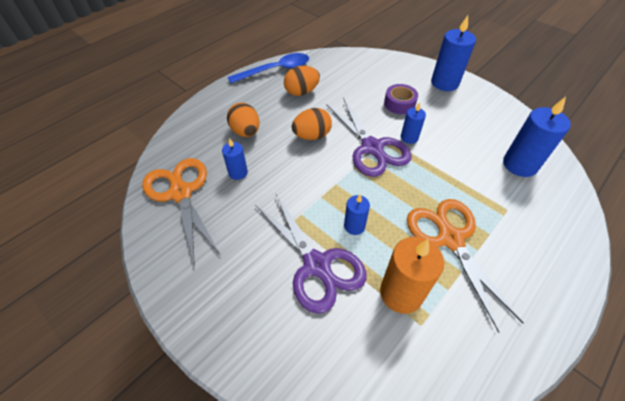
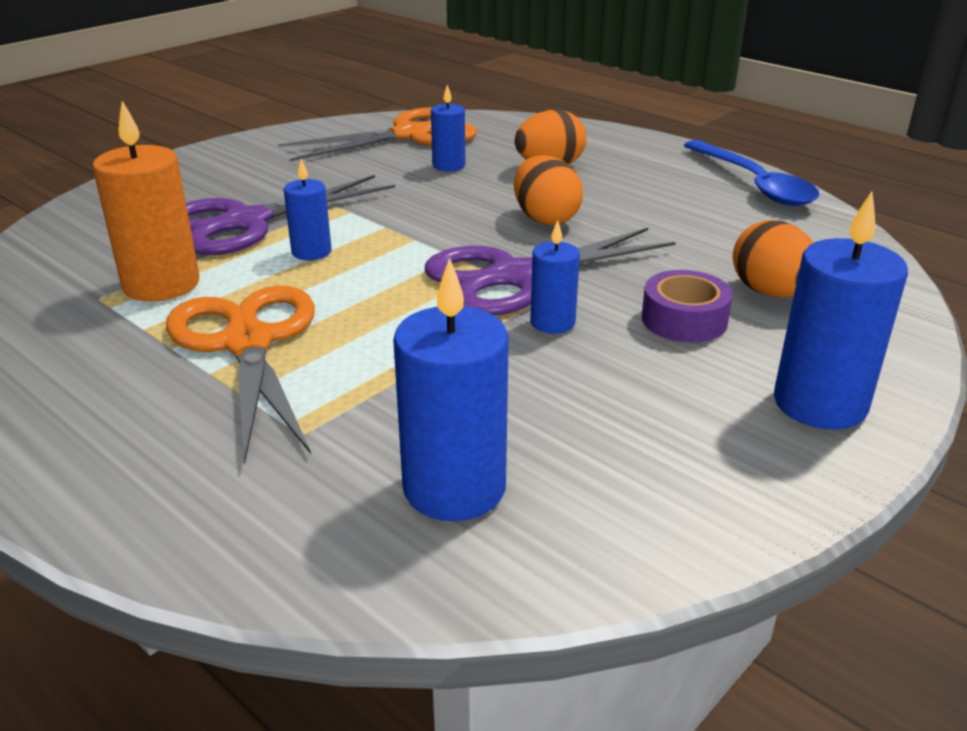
camera: 90 degrees right, 20 degrees down
orange egg [284,66,320,96] -> orange egg moved to [733,220,814,297]
orange scissors [407,199,523,333] -> orange scissors turned 90 degrees counterclockwise [166,285,315,463]

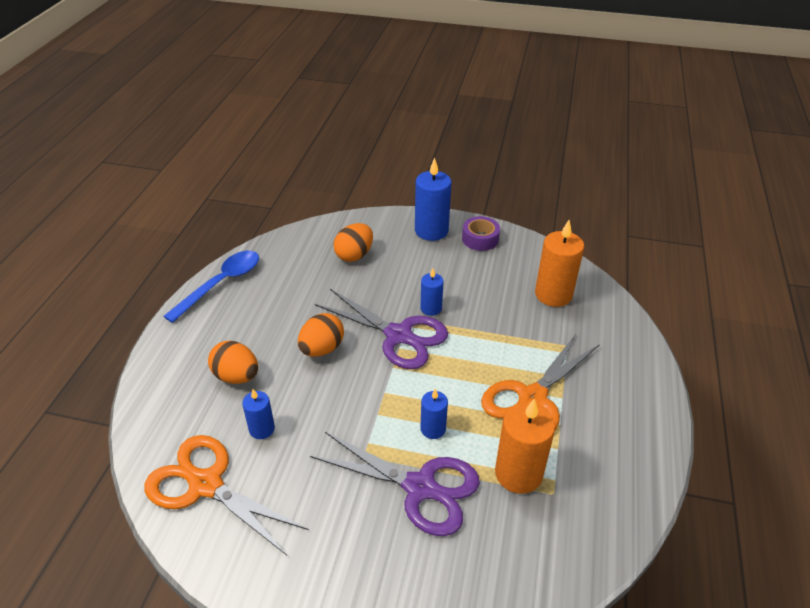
camera: 120 degrees left, 10 degrees up
blue candle [393,257,509,521] -> orange candle [535,220,584,307]
purple tape [642,270,733,343] -> purple tape moved to [462,216,500,251]

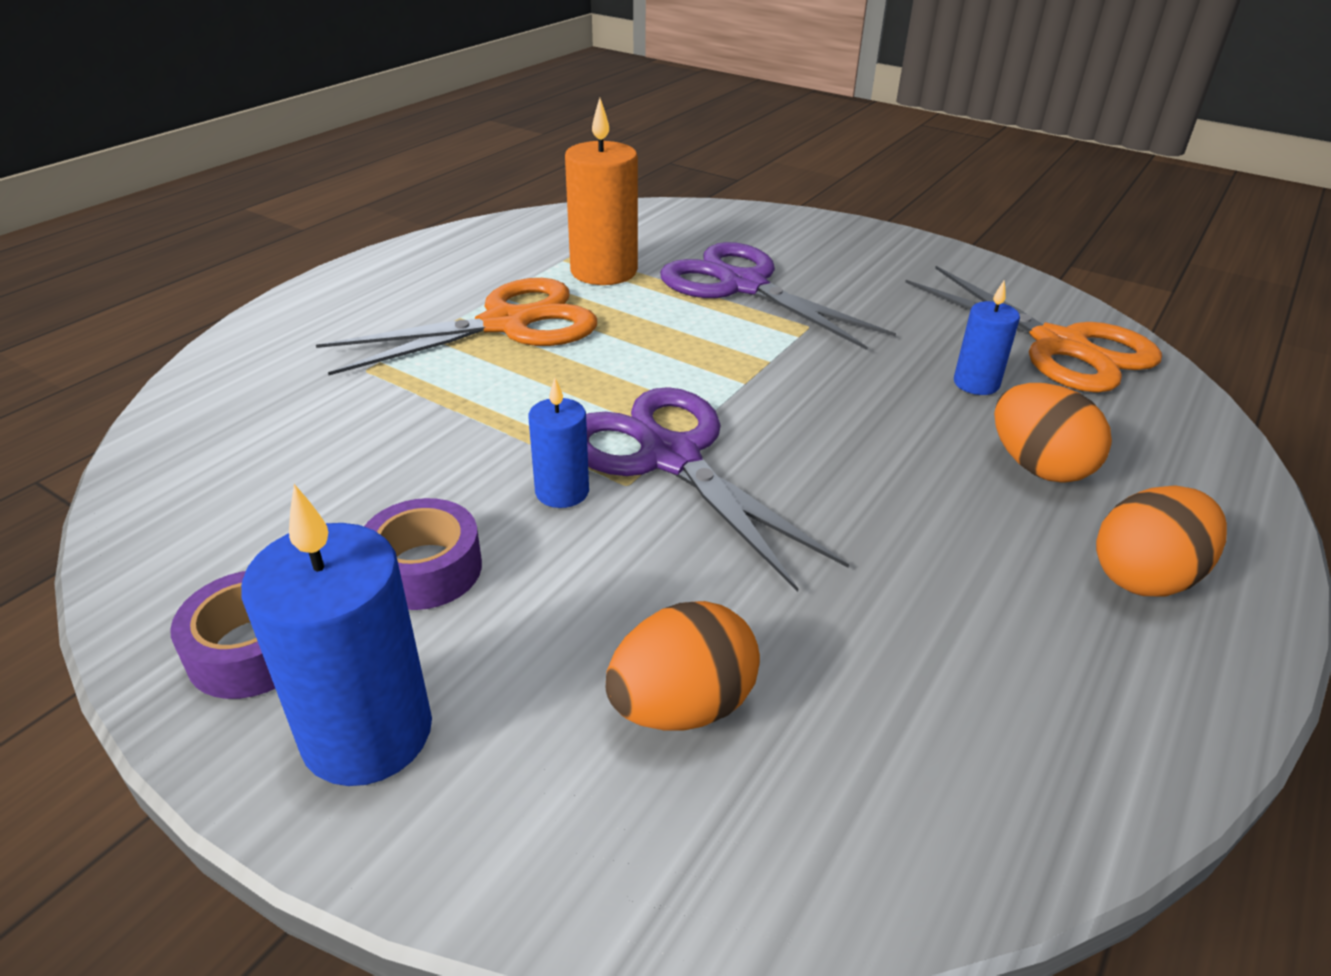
camera: 160 degrees left, 5 degrees down
blue spoon [163,251,259,323] -> none
orange egg [298,313,344,357] -> orange egg moved to [1096,485,1227,597]
blue candle [420,388,448,439] -> none
orange candle [535,220,584,307] -> none
none -> purple tape [364,498,482,610]

